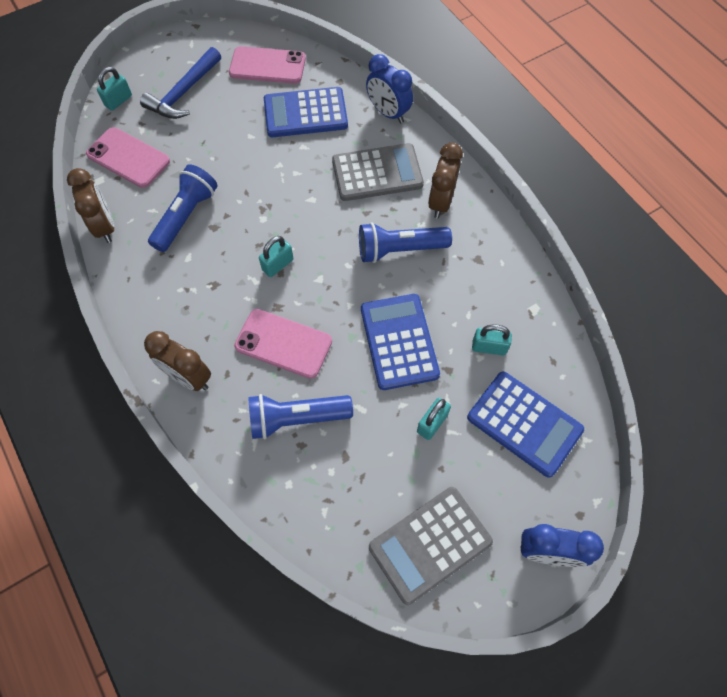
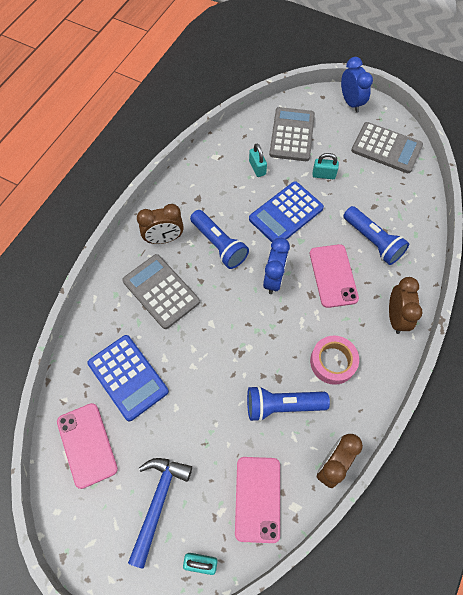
camera: 120 degrees left, 0 degrees up
blue hammer [140,47,221,119] -> blue hammer turned 75 degrees counterclockwise [128,458,192,569]
turquoise padlock [259,236,293,277] -> none
blue clock [366,54,413,123] -> blue clock moved to [263,238,290,294]
blue calculator [467,371,584,478] -> grey calculator [269,107,315,161]
none -> pink tape [310,336,359,385]

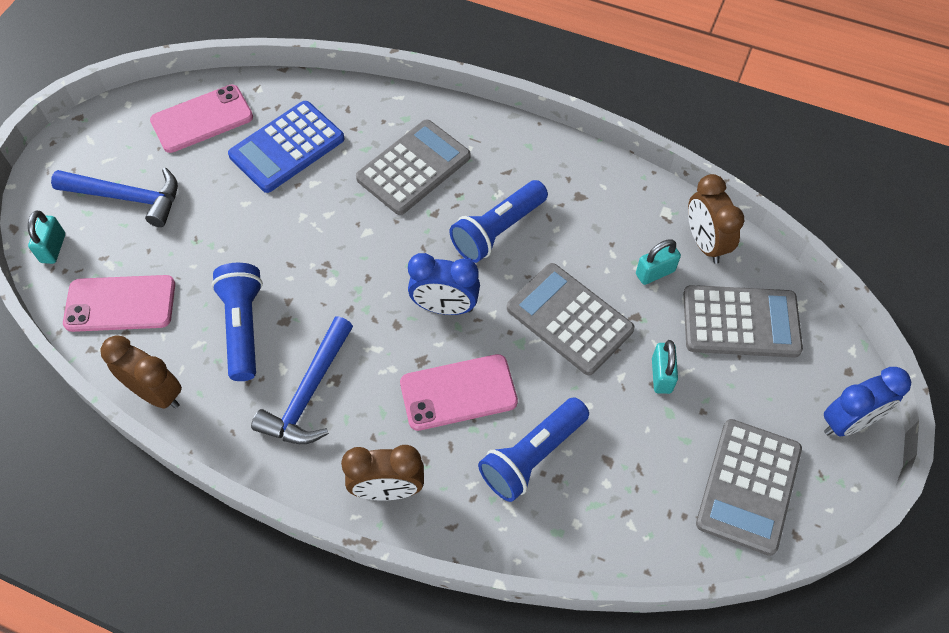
camera: 85 degrees right, 5 degrees down
brown clock [137,204,184,244] -> brown clock moved to [688,174,744,264]
blue calculator [249,181,324,242] -> grey calculator [507,263,635,375]
pink tape [310,336,359,385] -> blue hammer [251,317,353,444]

